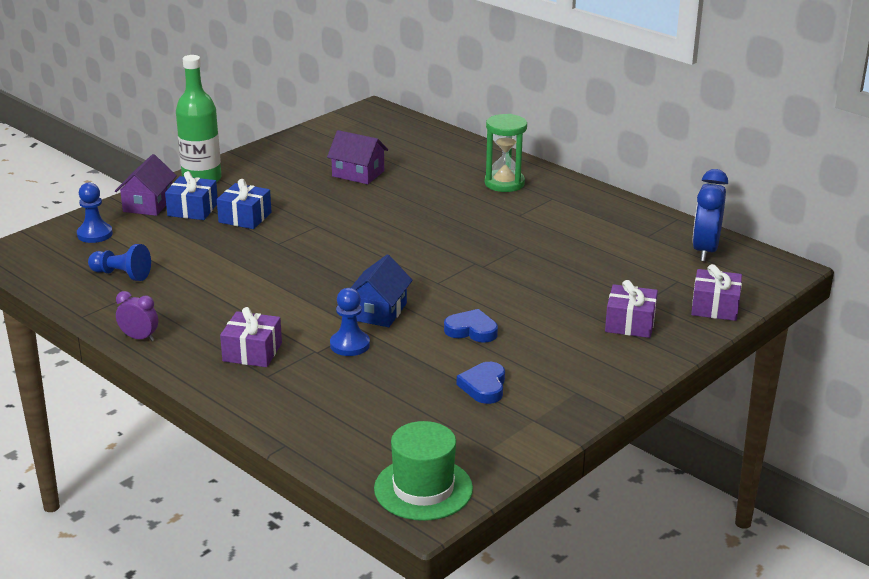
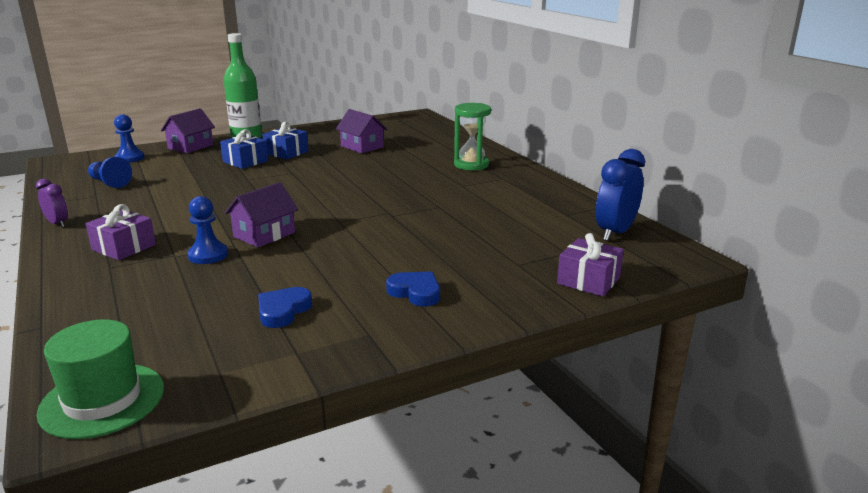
camera: 20 degrees right, 5 degrees down
blue gift [165,171,218,220] -> blue gift moved to [262,122,308,159]
blue house [351,254,413,327] -> purple house [225,182,299,247]
blue heart [444,309,498,343] -> blue heart moved to [386,271,440,306]
purple gift [605,280,658,338] -> none

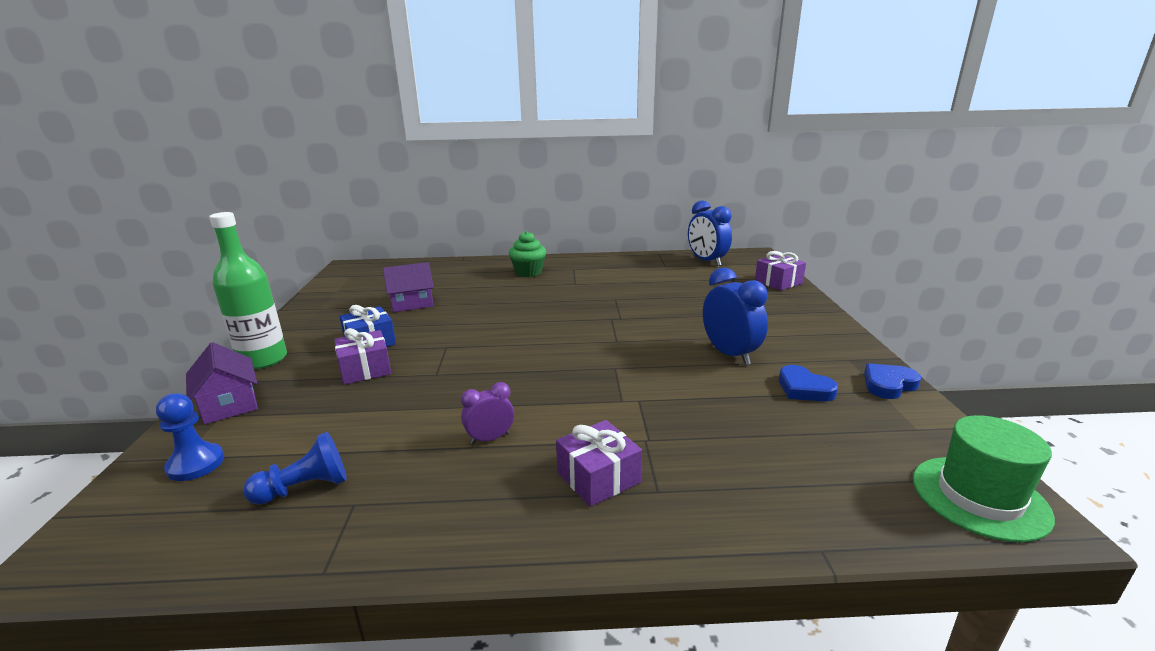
camera: 65 degrees left, 0 degrees up
purple clock [36,179,68,227] -> purple clock moved to [461,382,514,444]
blue pawn [187,196,228,264] -> none
blue gift [220,129,268,169] -> purple gift [334,328,391,385]
purple house [225,182,299,247] -> none
blue heart [386,271,440,306] -> blue heart moved to [864,363,921,399]
green hourglass [454,103,491,170] -> green cupcake [509,231,546,277]
none -> blue clock [703,267,768,365]

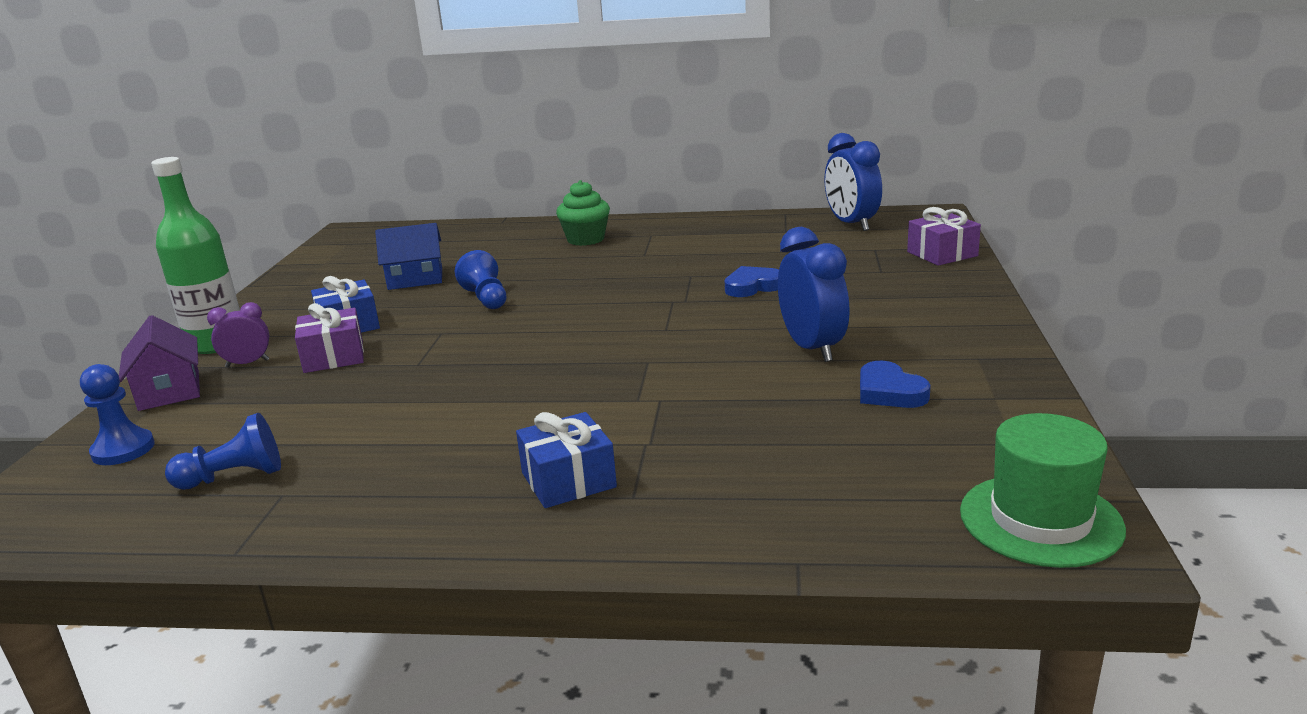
camera: 10 degrees right, 0 degrees up
purple house [383,262,434,312] -> blue house [375,223,442,290]
purple clock [461,382,514,444] -> purple clock moved to [207,302,269,367]
purple gift [556,420,642,507] -> blue gift [516,412,617,508]
blue heart [864,363,921,399] -> blue heart moved to [725,266,779,297]
none -> blue pawn [455,250,506,309]

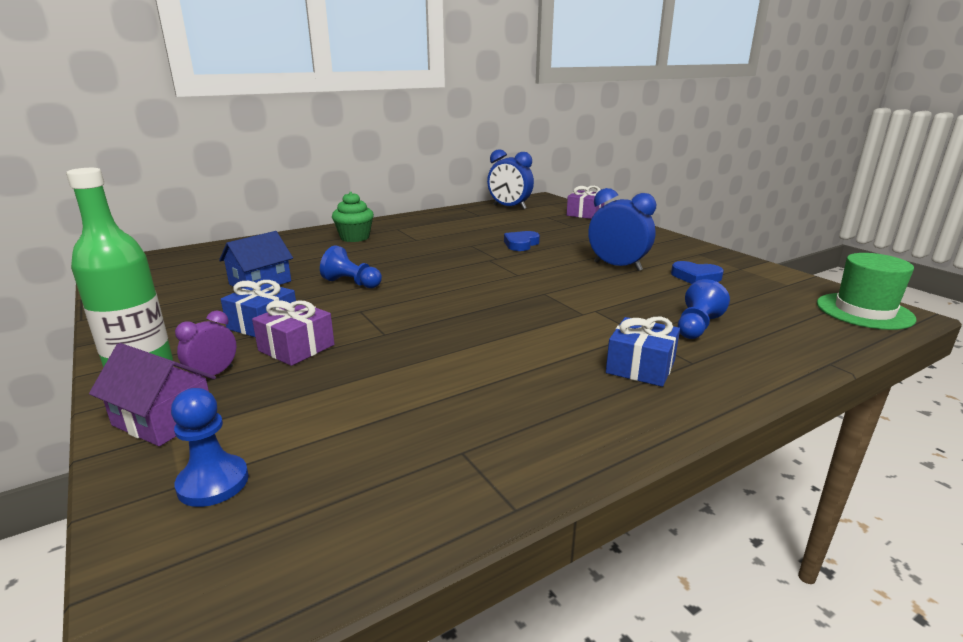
camera: 40 degrees left, 0 degrees up
blue pawn [165,413,281,490] -> blue pawn moved to [678,279,730,339]

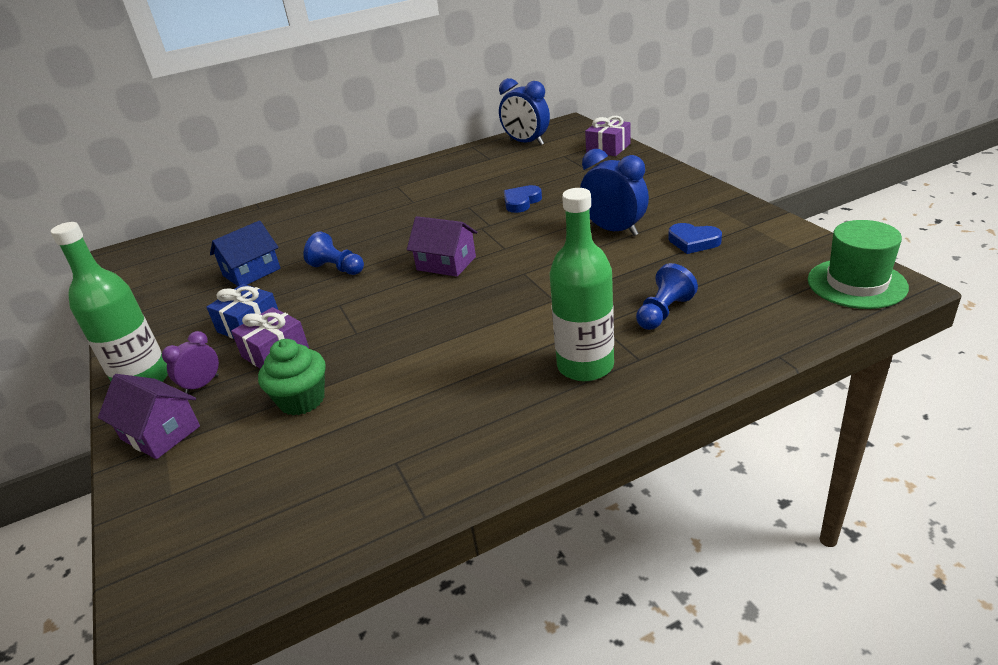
camera: 10 degrees right, 10 degrees up
blue pawn [171,388,249,507] -> none
green cupcake [332,192,374,242] -> green cupcake moved to [258,339,326,415]
blue gift [606,317,680,387] -> green bottle [550,188,614,381]
none -> purple house [407,216,477,277]

